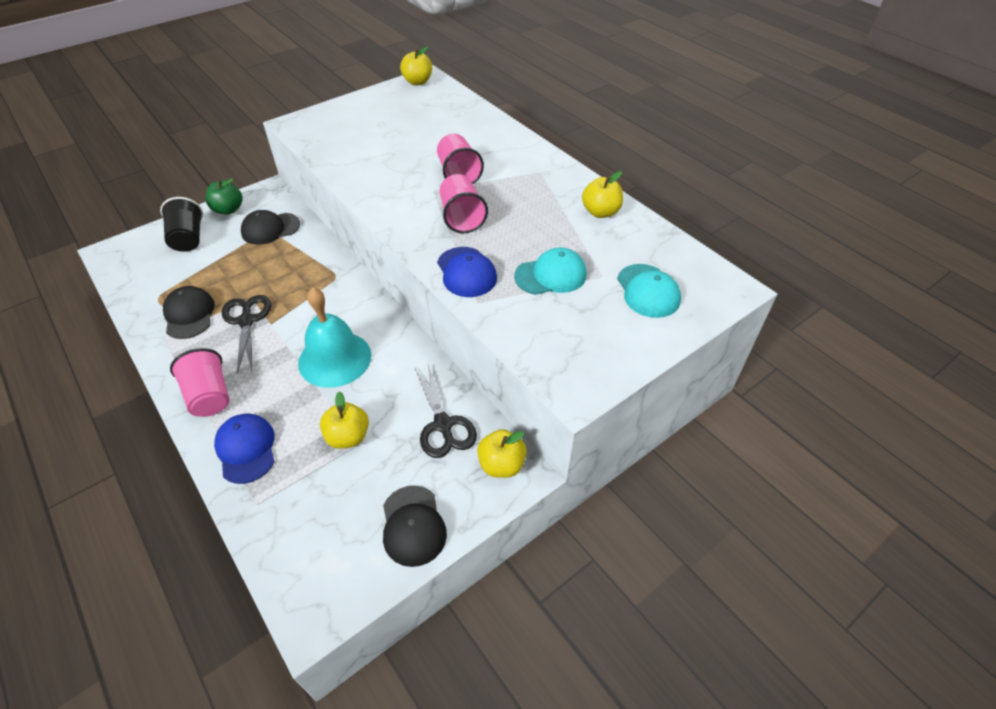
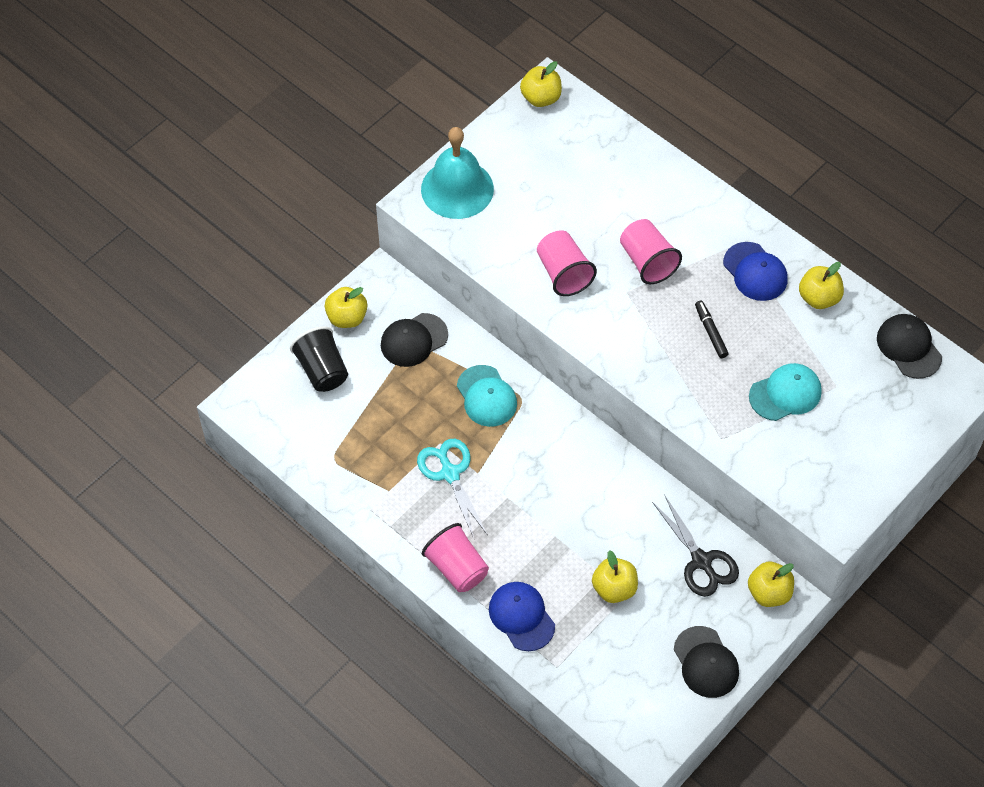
camera: 10 degrees left, 10 degrees up
black cap [163,286,215,339] -> black cap moved to [877,314,942,379]
green apple [206,178,243,215] -> yellow apple [324,287,367,328]
black scissors [222,295,271,374] -> turquoise scissors [417,439,487,538]
turquoise bell [298,288,371,388] -> turquoise bell moved to [421,127,494,219]
blue cap [437,247,497,297] -> blue cap moved to [723,242,788,301]
pink cup [440,174,488,233] -> pink cup moved to [537,230,597,296]
turquoise cap [617,264,681,318] -> turquoise cap moved to [457,365,517,427]
none -> black marker [695,300,729,358]

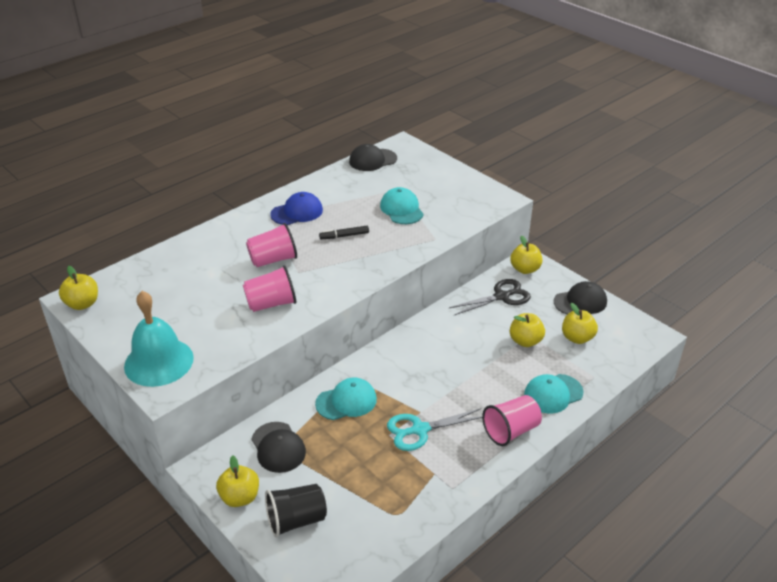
camera: 85 degrees left, 20 degrees down
blue cap [489,582,555,651] -> turquoise cap [524,374,583,414]
yellow apple [799,262,844,309] -> yellow apple moved to [562,303,598,344]

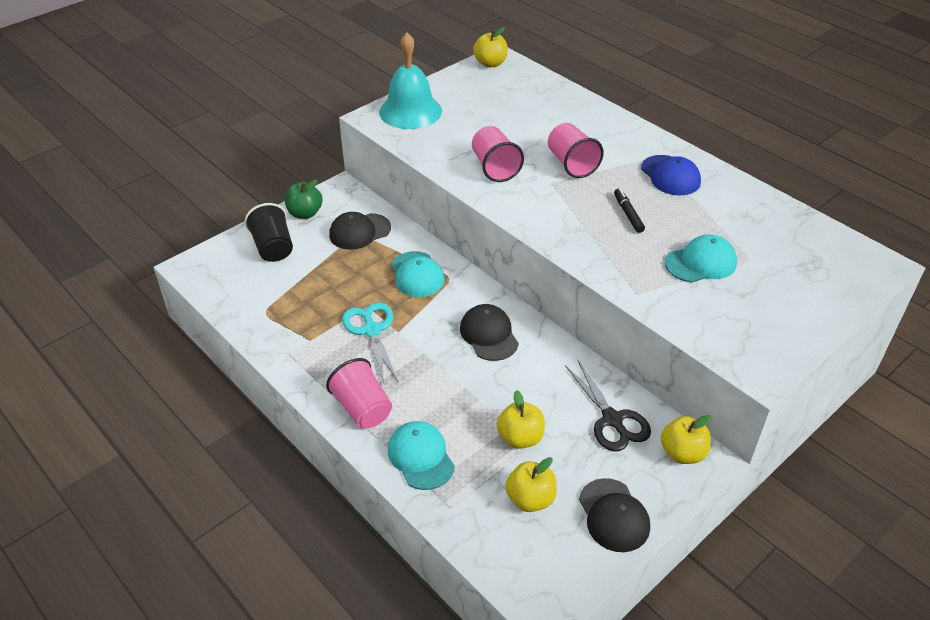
camera: 90 degrees right, 5 degrees up
yellow apple [216,455,259,507] -> green apple [284,179,322,219]
black cap [349,144,397,171] -> black cap moved to [460,304,519,361]

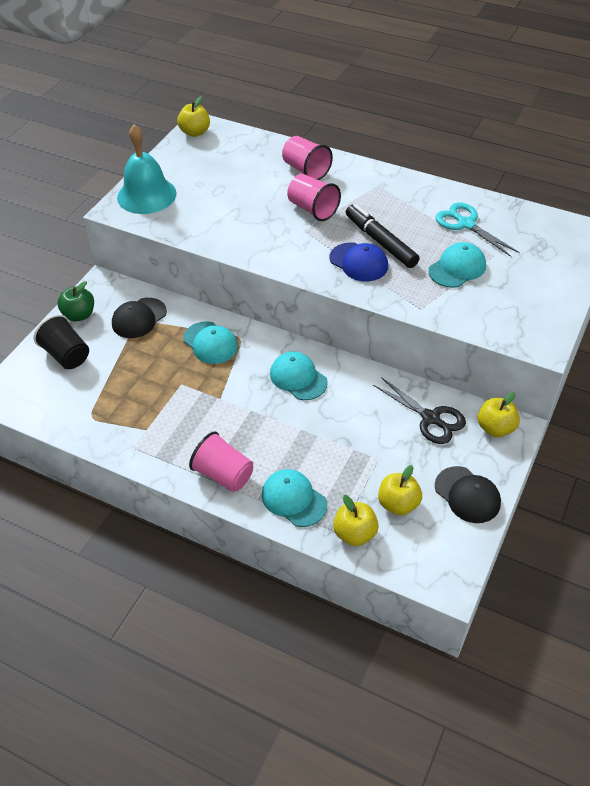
camera: 20 degrees left, 5 degrees up
turquoise scissors [342,302,398,383] -> turquoise scissors moved to [436,202,520,257]
black cap [460,304,519,361] -> turquoise cap [270,351,328,400]
pink cup [472,126,524,182] -> pink cup moved to [282,136,333,180]
yellow apple [497,390,545,449] -> yellow apple moved to [333,495,379,546]
black marker [614,188,645,233] -> black marker [346,204,419,268], size x1.83
blue cap [641,155,701,195] -> blue cap moved to [330,242,388,282]

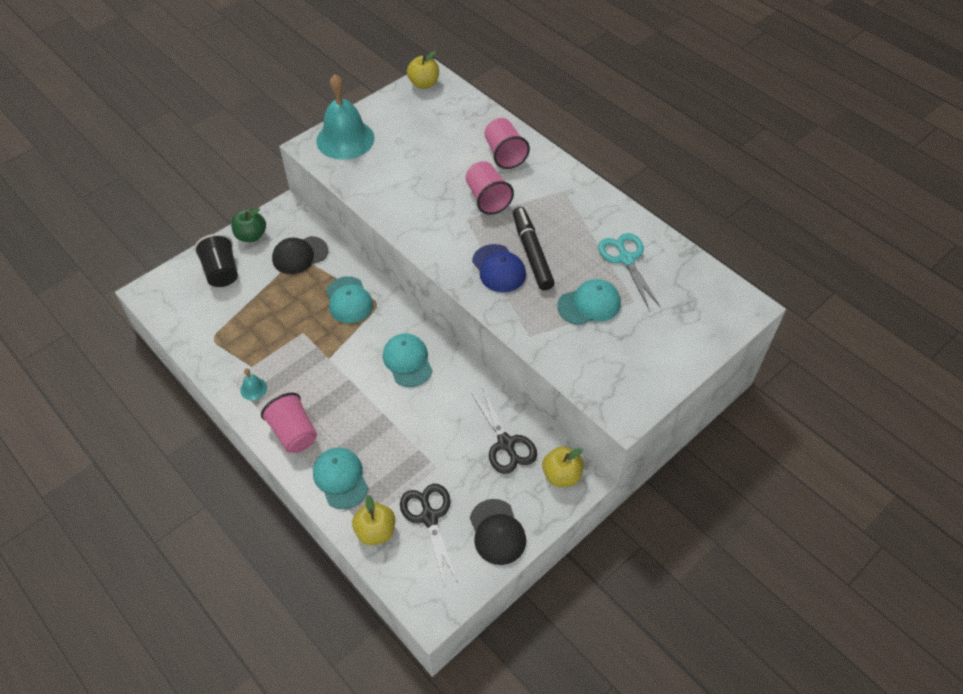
camera: 20 degrees right, 5 degrees up
yellow apple [378,465,422,516] -> black scissors [400,484,458,584]
none -> turquoise bell [240,368,267,400]

